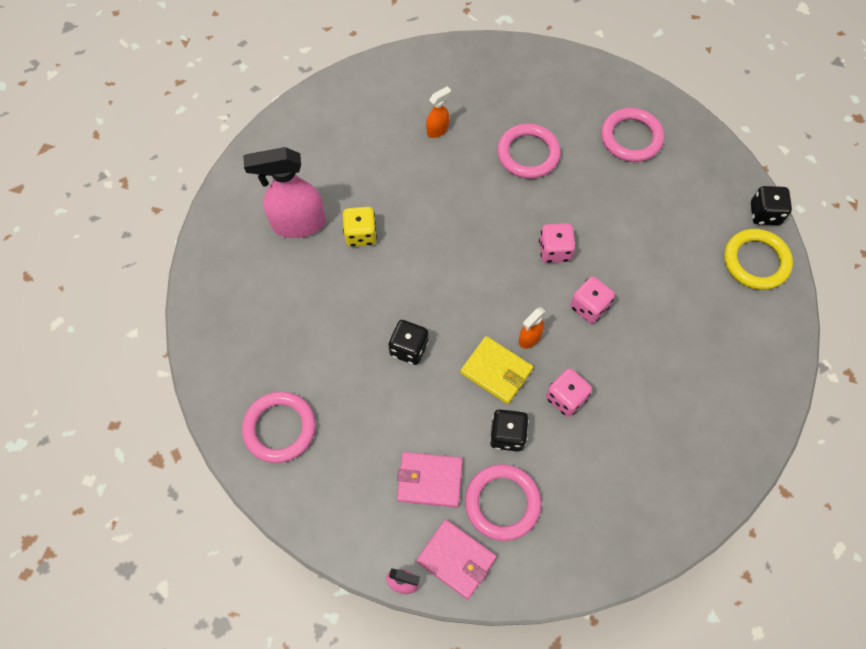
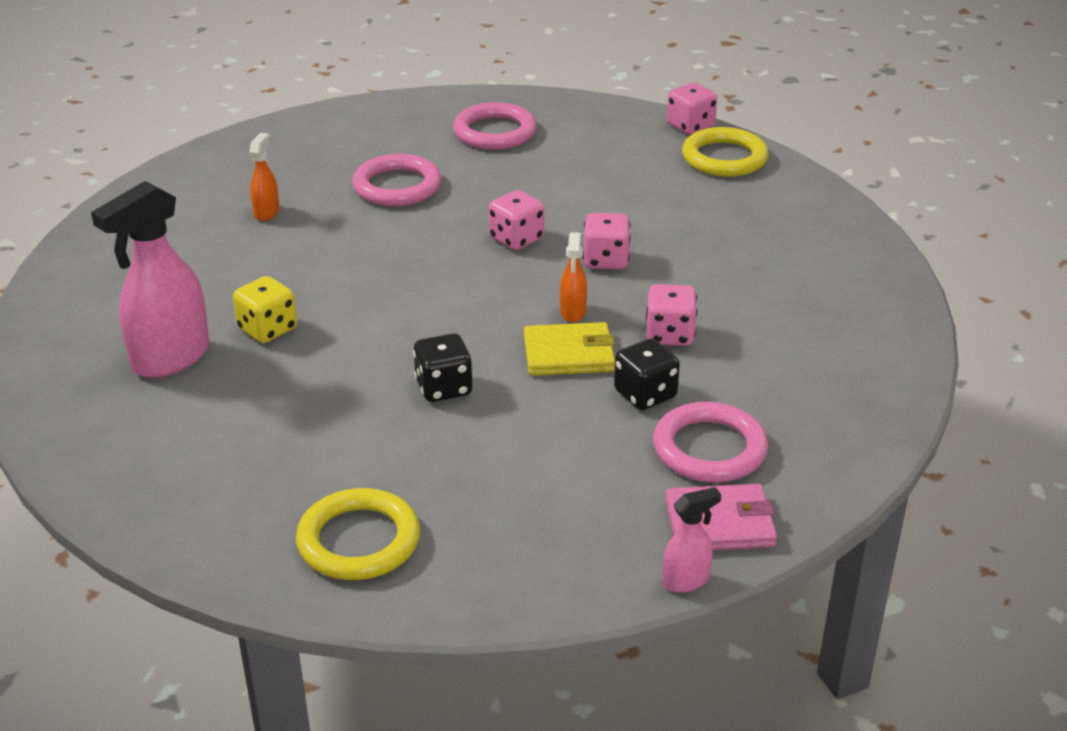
camera: 40 degrees left, 30 degrees down
pink ring [242,391,316,463] -> yellow ring [296,488,420,580]
pink wallet [397,452,463,507] -> none
black dice [751,186,792,225] -> pink dice [667,83,717,134]

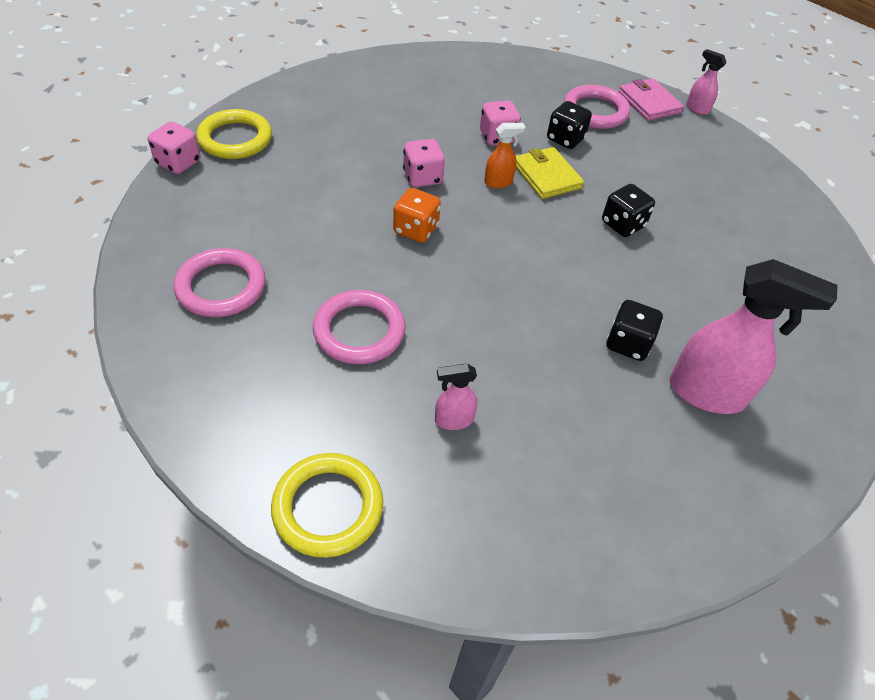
camera: 115 degrees left, 15 degrees up
yellow dice [233,276,297,343] -> black dice [606,300,663,361]
orange spray bottle [249,133,279,221] -> pink spray bottle [435,363,477,430]
yellow ring [296,488,420,580] -> yellow ring moved to [271,453,383,558]
pink dice [489,190,544,250] -> orange dice [393,188,441,243]

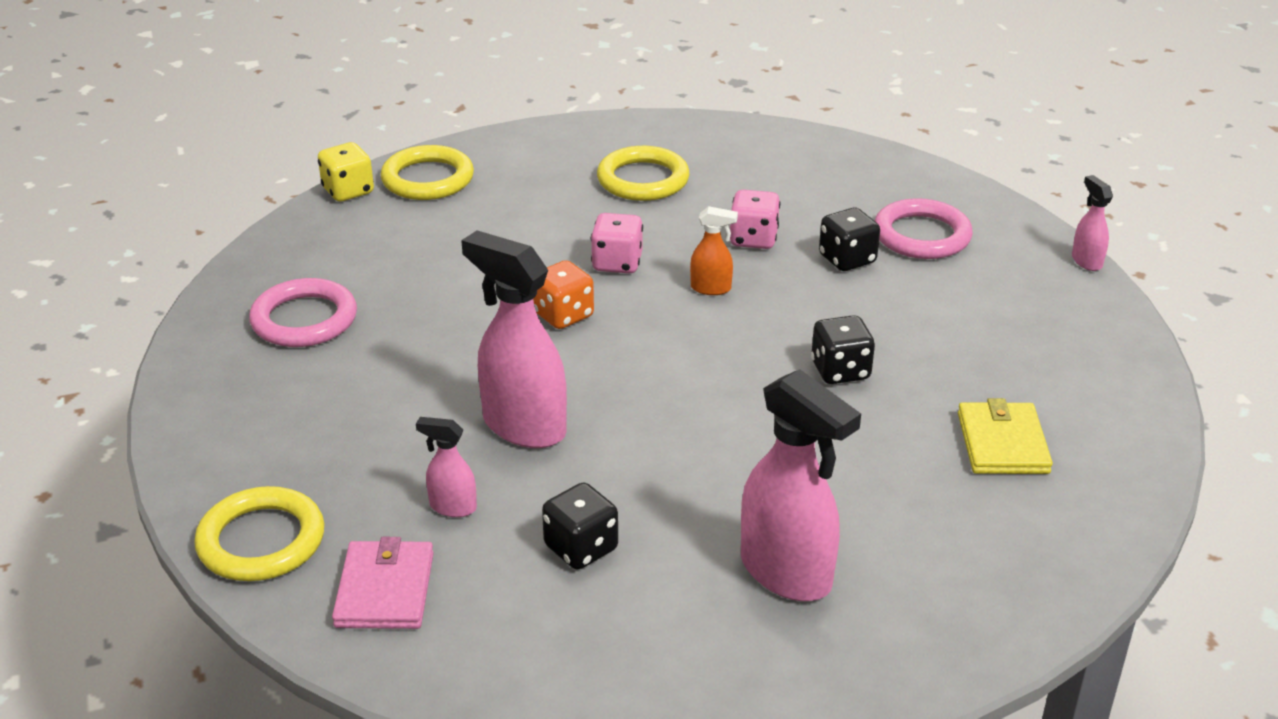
camera: 30 degrees right, 15 degrees down
pink dice [148,122,200,174] -> yellow dice [318,142,374,201]
pink ring [313,290,405,364] -> none
yellow wallet [516,147,584,199] -> yellow wallet moved to [958,398,1053,474]
black dice [606,300,663,361] -> black dice moved to [542,483,618,569]
pink wallet [619,79,684,121] -> pink wallet moved to [332,537,434,629]
none -> pink spray bottle [461,230,567,448]
none -> yellow ring [597,146,690,201]

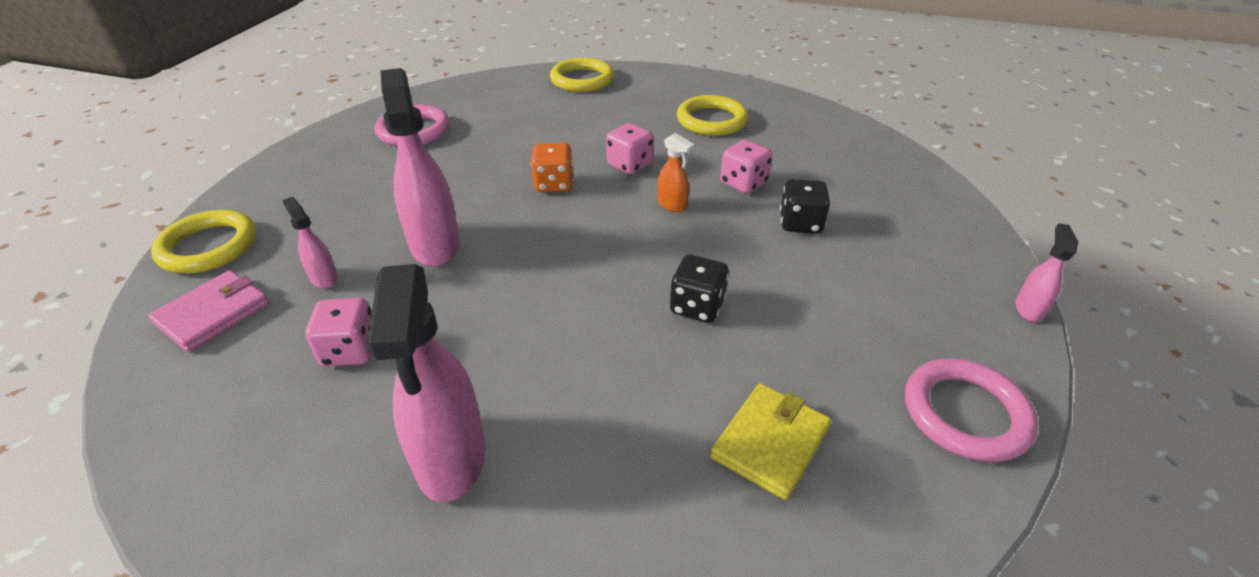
camera: 35 degrees right, 5 degrees up
yellow dice [318,142,374,201] -> none
black dice [542,483,618,569] -> pink dice [305,298,372,366]
pink ring [874,198,973,259] -> pink ring moved to [905,358,1038,462]

